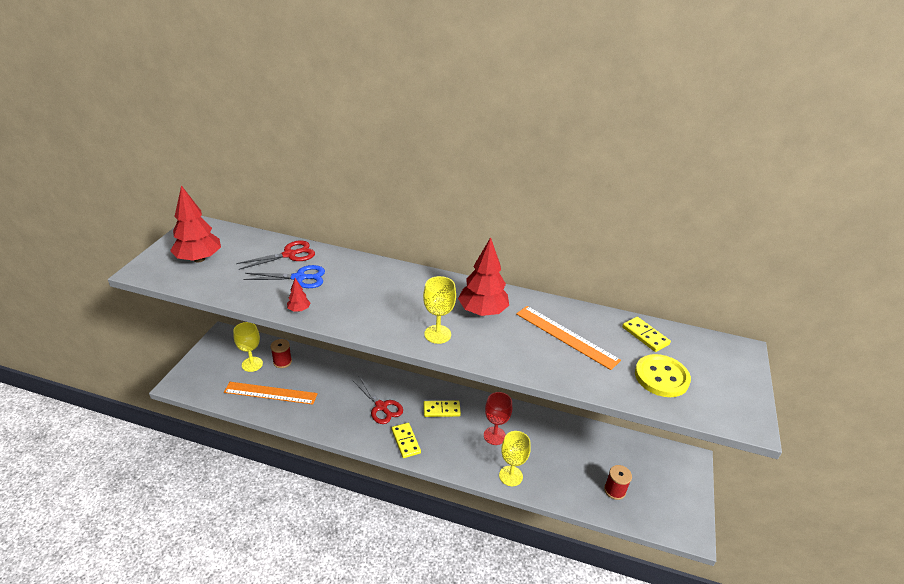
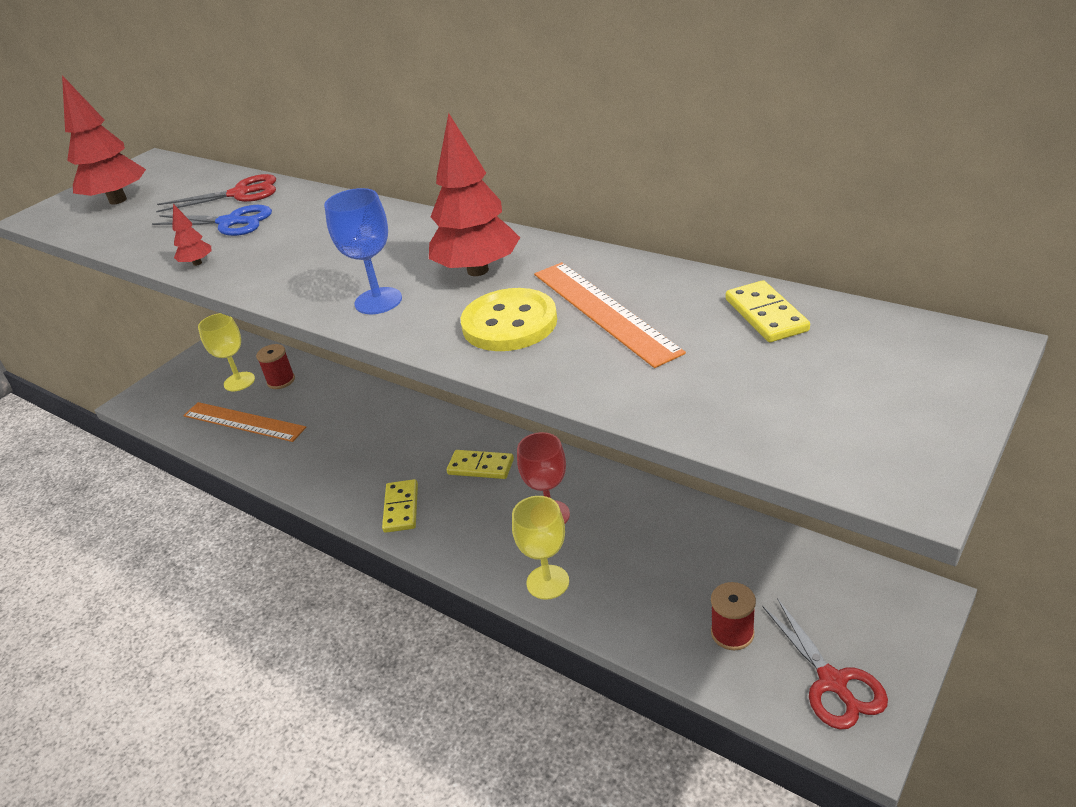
camera: 25 degrees right, 0 degrees up
red scissors [352,377,403,424] -> red scissors moved to [762,598,888,730]
yellow goblet [423,276,456,344] -> blue goblet [324,188,402,314]
yellow button [635,354,691,397] -> yellow button moved to [461,288,557,351]

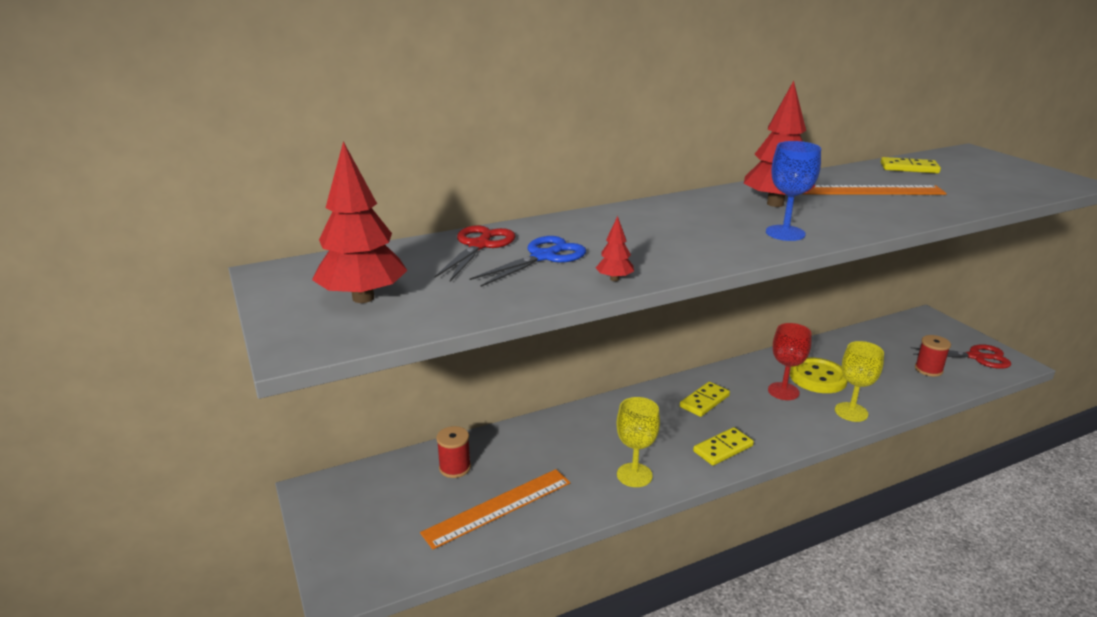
camera: 65 degrees left, 10 degrees down
yellow goblet [198,313,255,391] -> yellow goblet moved to [617,397,660,487]
yellow domino [382,479,418,533] -> yellow domino turned 60 degrees counterclockwise [693,427,754,466]
yellow button [461,288,557,351] -> yellow button moved to [790,357,848,393]

